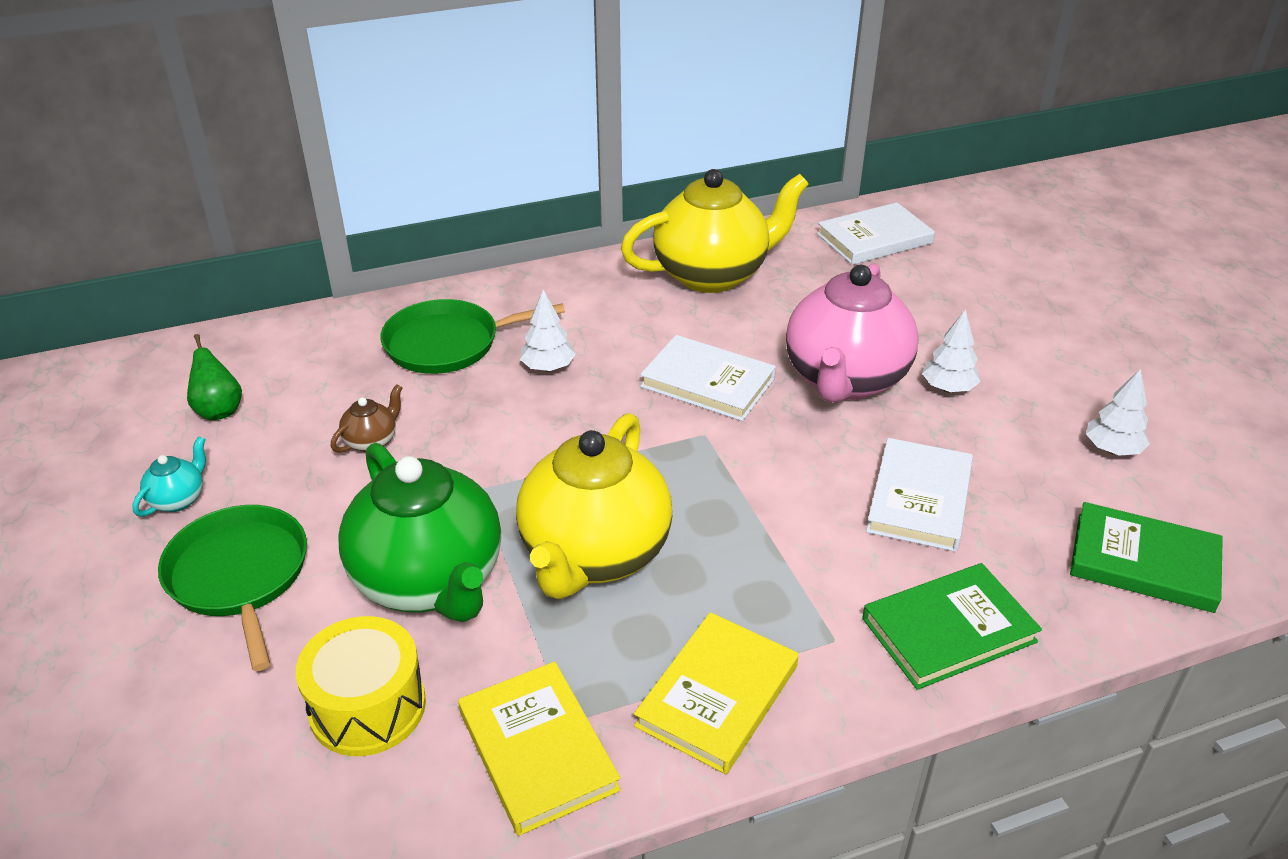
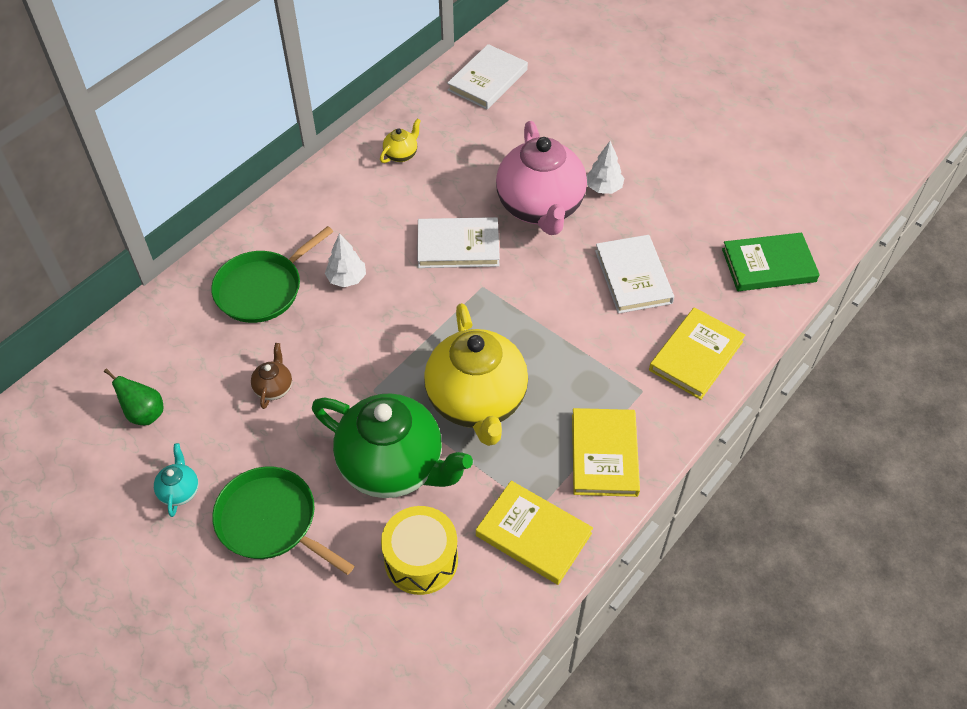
camera: 30 degrees left, 15 degrees up
yellow teapot [621,169,809,293] -> yellow teapot [380,119,421,163], size x0.40
green book [862,563,1042,690] -> yellow book [649,307,745,400]
white tree [1086,369,1150,456] -> none

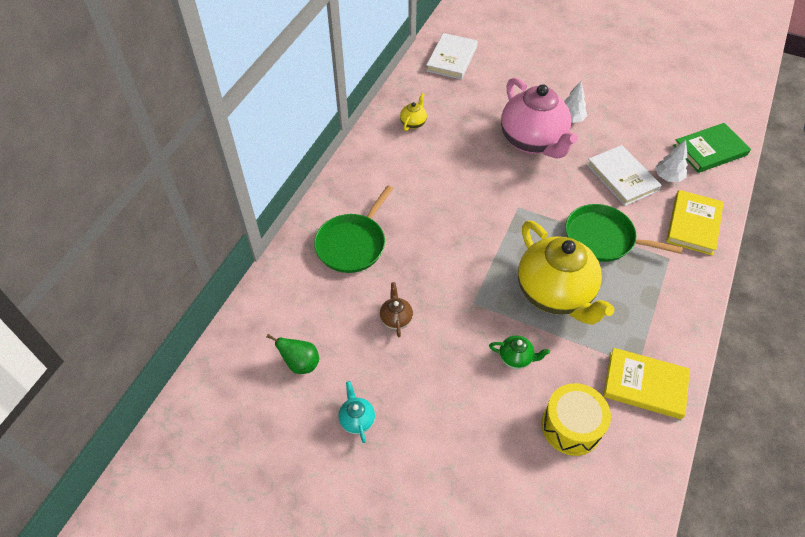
camera: 15 degrees left, 0 degrees up
green pan [212,467,354,575] -> green pan moved to [565,204,683,262]
green teapot [312,393,473,498] -> green teapot [489,336,550,369], size x0.40
white tree [325,233,366,287] -> white tree moved to [655,140,688,182]
white book [417,217,500,268] -> none
yellow book [572,408,640,497] -> none

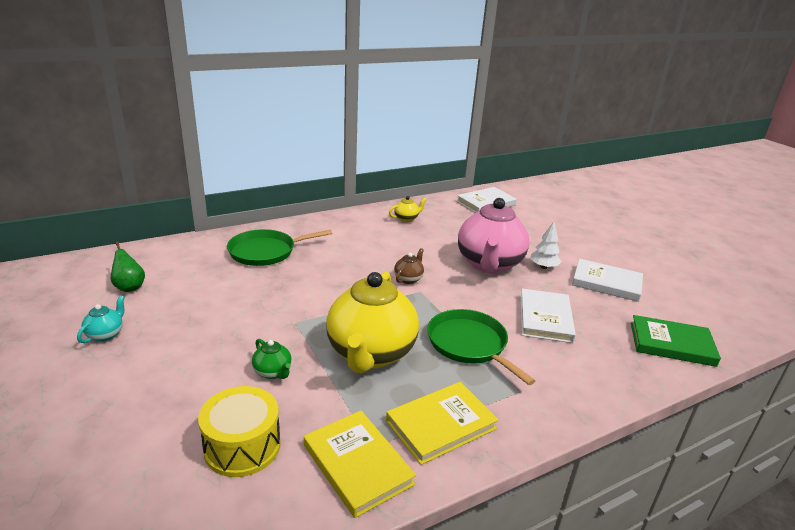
camera: 35 degrees right, 25 degrees down
brown teapot [380,282,413,337] -> brown teapot moved to [394,248,424,284]
white tree [655,140,688,182] -> none
yellow book [666,190,724,256] -> yellow book moved to [386,382,499,465]
none -> white book [572,259,643,302]

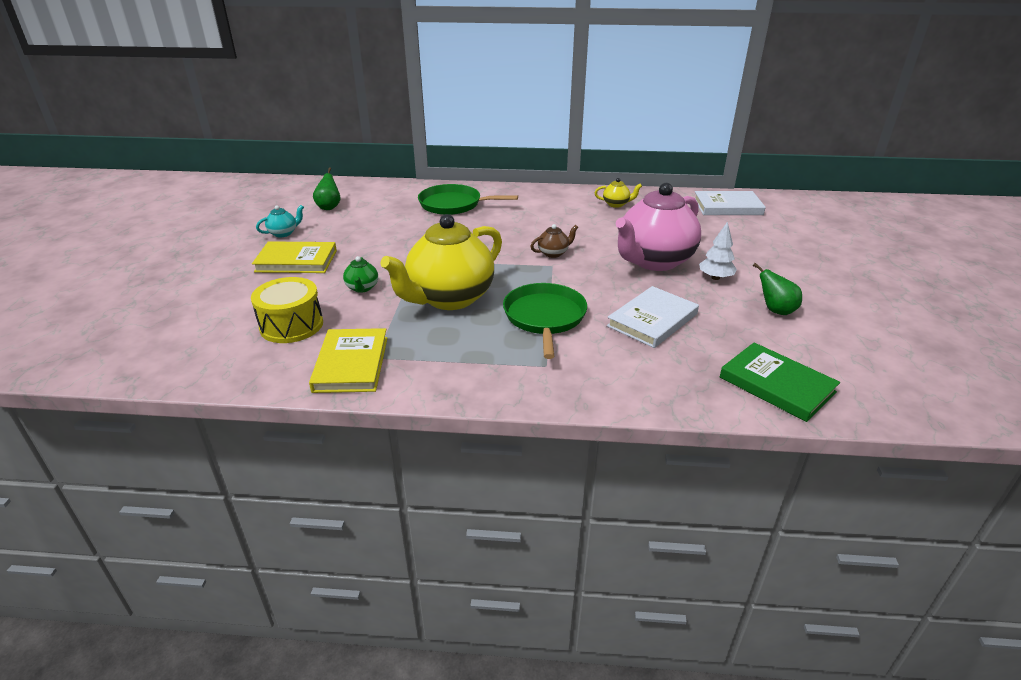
camera: 35 degrees right, 5 degrees up
yellow book [386,382,499,465] -> yellow book moved to [252,241,337,273]
white book [572,259,643,302] -> green pear [753,263,802,315]

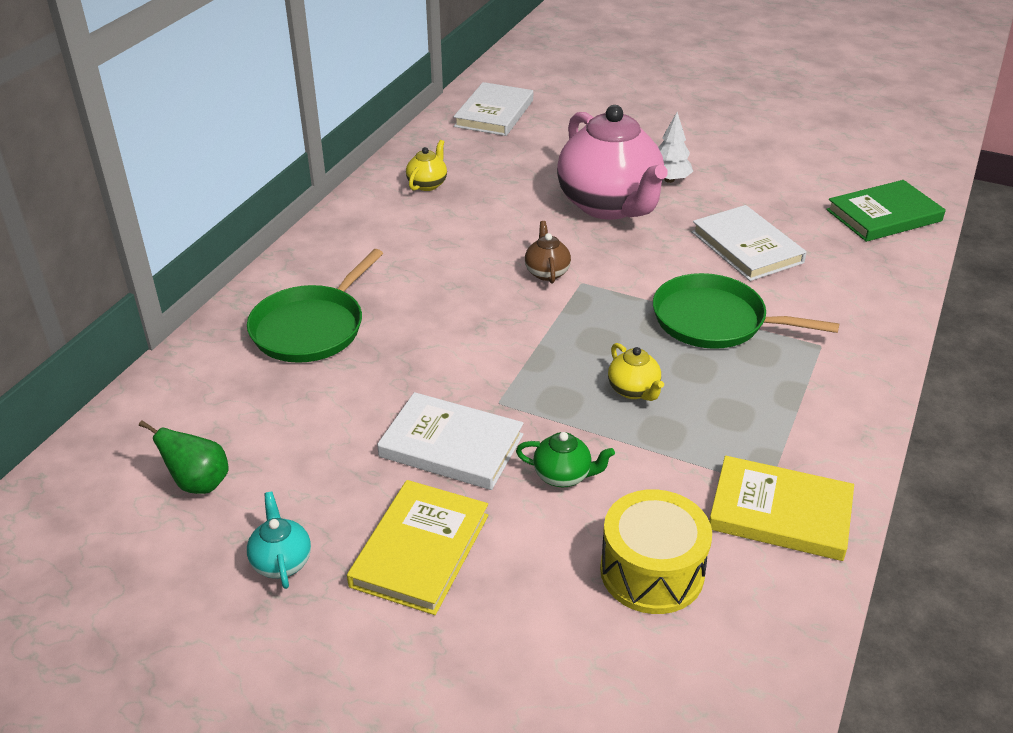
camera: 70 degrees left, 5 degrees up
yellow teapot [380,214,502,310] -> yellow teapot [608,343,664,401], size x0.40
green pear [753,263,802,315] -> none
none -> white book [377,392,524,490]

